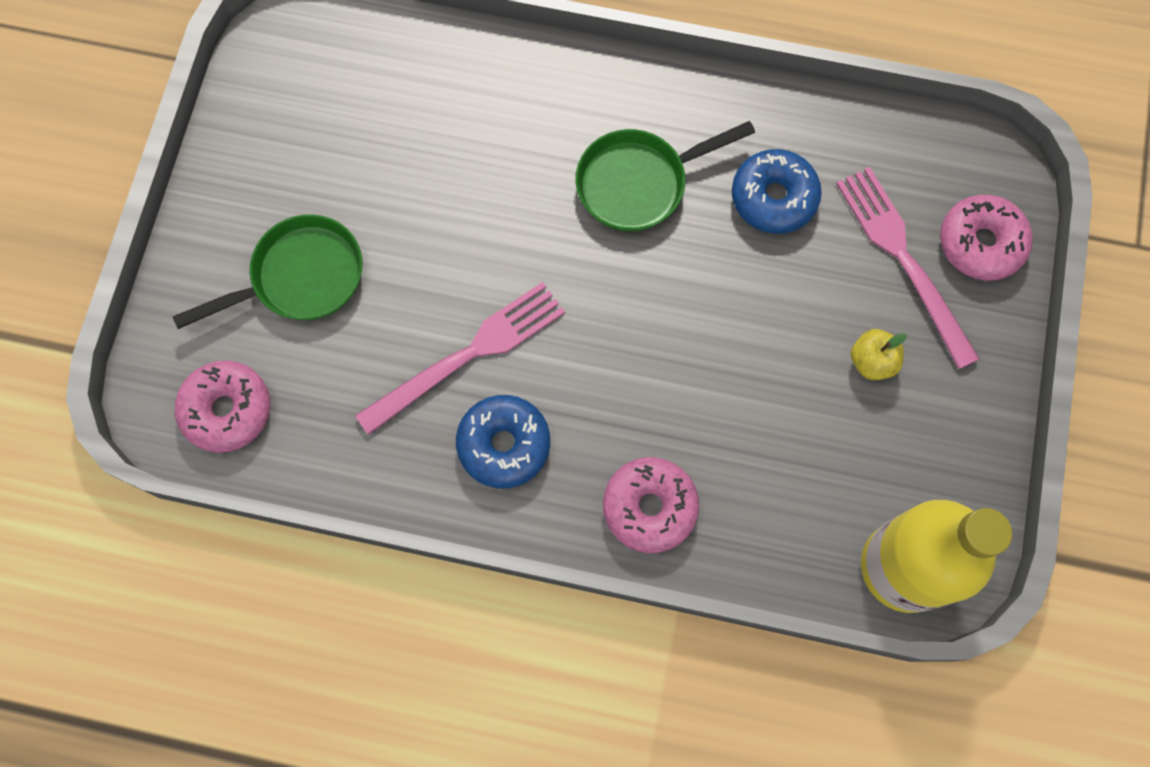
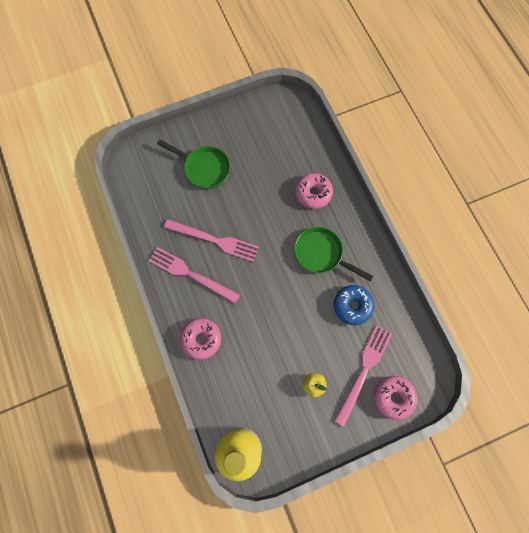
camera: 55 degrees right, 0 degrees up
pink donut [175,360,270,453] -> pink donut moved to [295,173,333,209]
blue donut [456,395,550,488] -> pink fork [148,247,240,304]

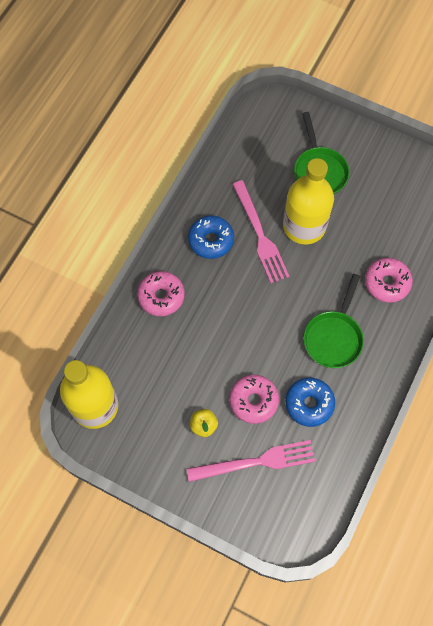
camera: 50 degrees right, 5 degrees down
pink fork [148,247,240,304] -> blue donut [188,215,234,259]
green pan [294,227,373,281] -> green pan turned 150 degrees counterclockwise [304,274,364,368]
pink donut [374,376,417,420] -> pink donut moved to [230,375,279,424]
none -> yellow bottle [283,158,334,244]

